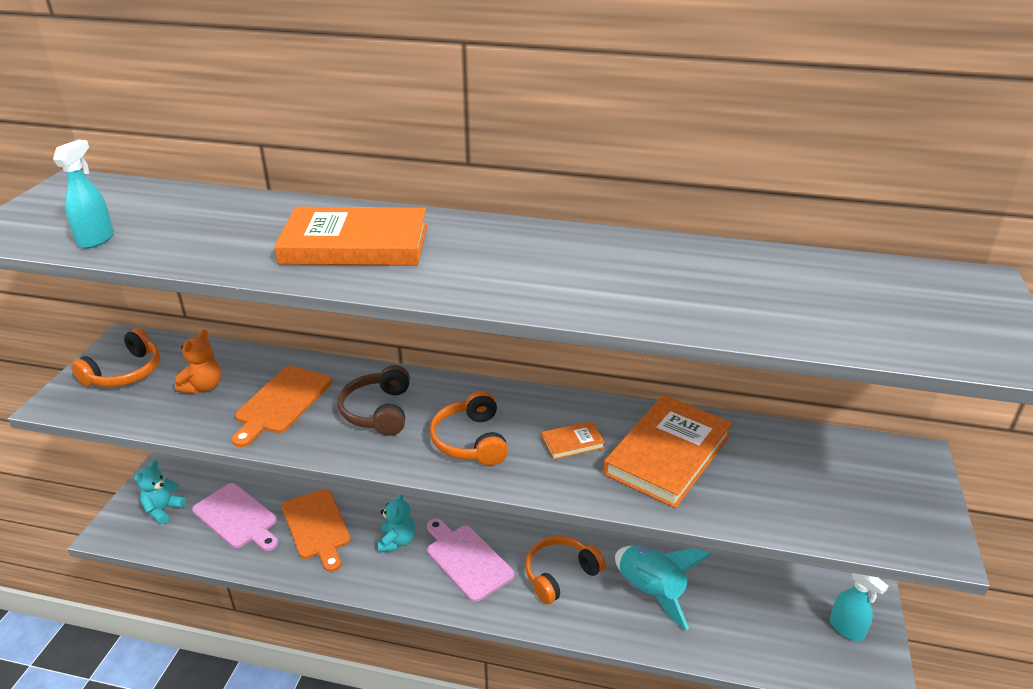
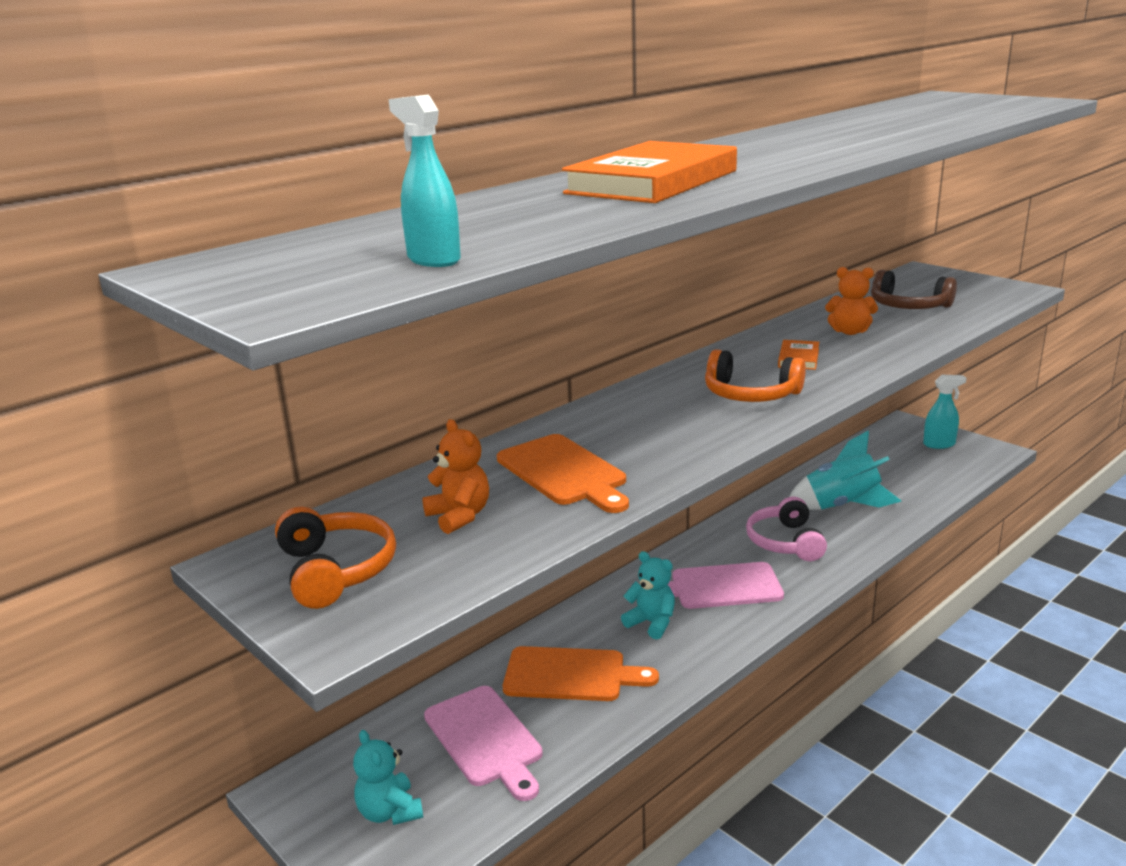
camera: 55 degrees left, 10 degrees down
pink cutting board [192,483,278,551] -> pink cutting board turned 75 degrees clockwise [424,686,543,801]
brown headphones [338,365,410,436] -> brown headphones moved to [871,270,957,309]
orange headphones [525,536,605,604] -> pink headphones [746,496,827,561]
orange book [603,395,733,508] -> orange teddy bear [825,267,878,335]

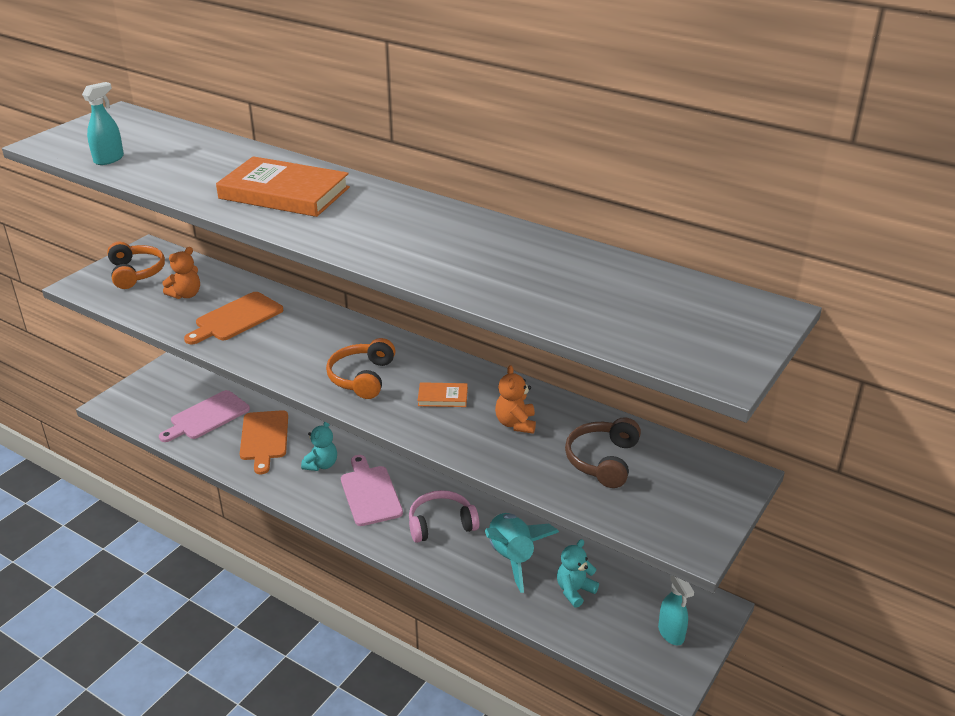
camera: 75 degrees right, 10 degrees up
orange headphones [275,507,396,609] -> orange headphones turned 75 degrees counterclockwise [107,242,165,289]
turquoise teddy bear [353,730,423,825] -> turquoise teddy bear moved to [557,539,599,608]

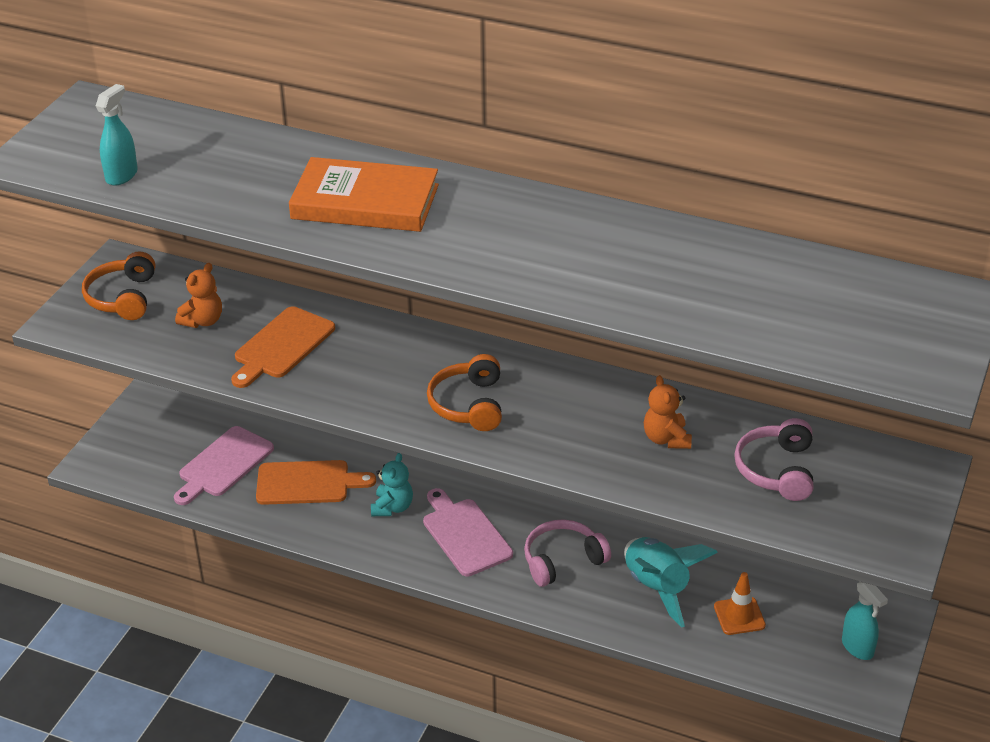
camera: 10 degrees left, 5 degrees up
orange headphones [107,242,165,289] -> orange headphones turned 150 degrees counterclockwise [82,251,155,320]
orange cutting board [240,410,288,474] -> orange cutting board turned 75 degrees counterclockwise [256,460,376,505]
orange book [418,382,468,407] -> none
turquoise teddy bear [557,539,599,608] -> orange traffic cone [714,572,766,635]
brown headphones [565,417,641,488] -> pink headphones [734,418,813,501]

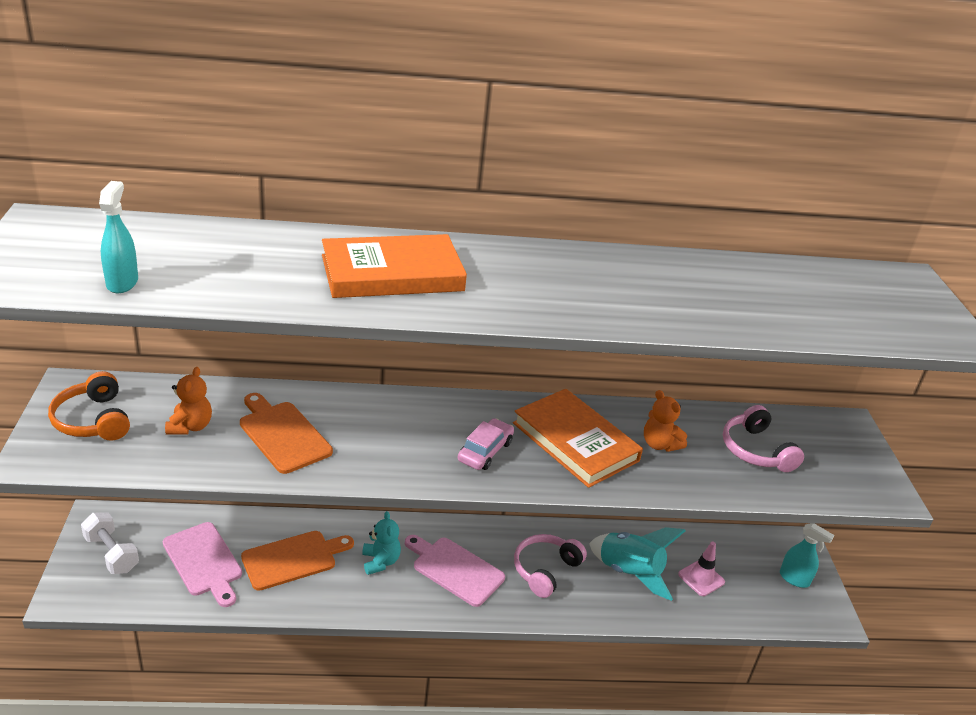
camera: 30 degrees left, 5 degrees down
pink cutting board [174,426,274,505] -> pink cutting board turned 45 degrees counterclockwise [163,522,242,607]
orange cutting board [231,306,335,388] -> orange cutting board turned 135 degrees clockwise [240,393,333,474]
orange headphones [427,354,502,431] -> pink car [458,418,514,470]
orange traffic cone [714,572,766,635] -> pink traffic cone [678,542,725,596]
none -> white dumbbell [81,512,139,574]
none -> orange book [513,389,643,488]

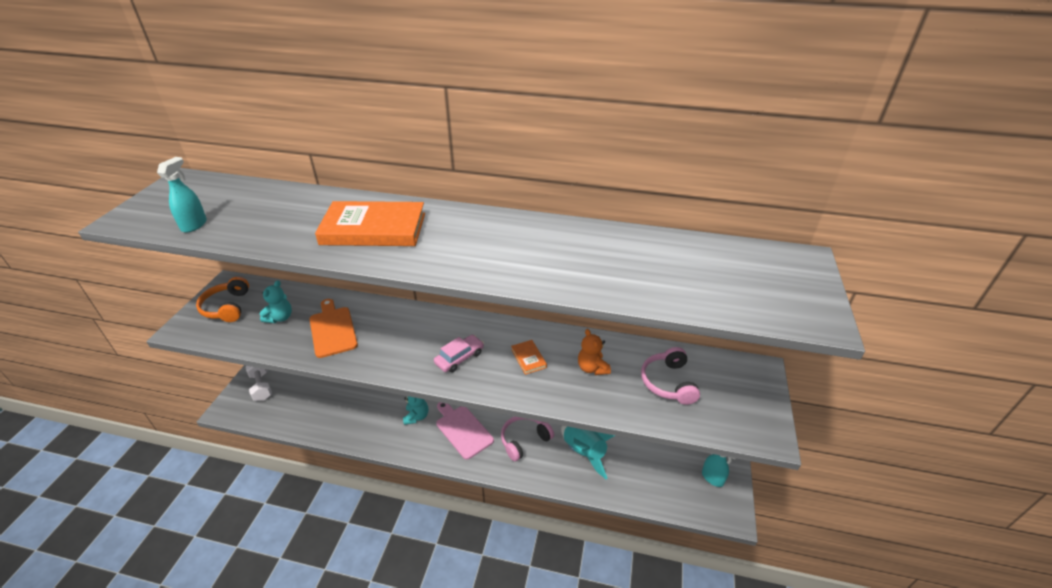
camera: 20 degrees right, 5 degrees up
pink cutting board [163,522,242,607] -> none
orange teddy bear [165,367,212,435] -> turquoise teddy bear [260,280,292,323]
orange cutting board [241,531,354,591] -> none
orange book [513,389,643,488] -> orange book [511,340,547,375], size x0.44
pink traffic cone [678,542,725,596] -> none

